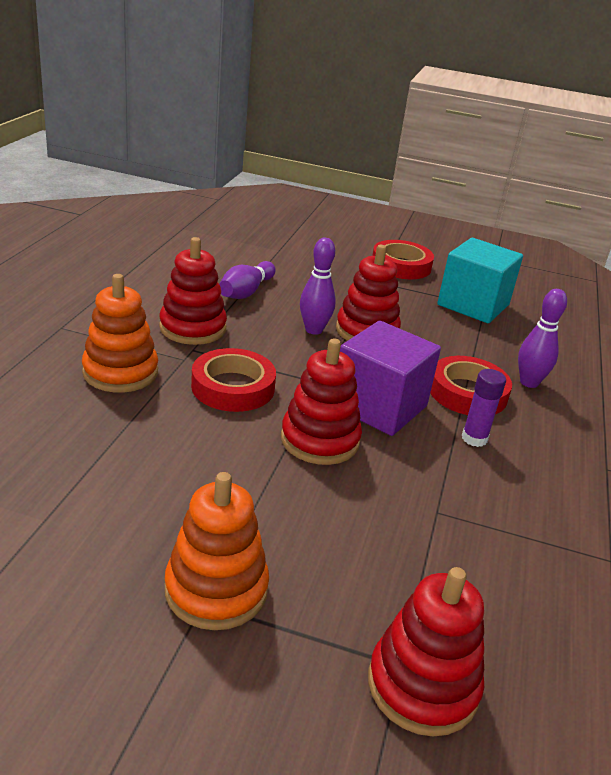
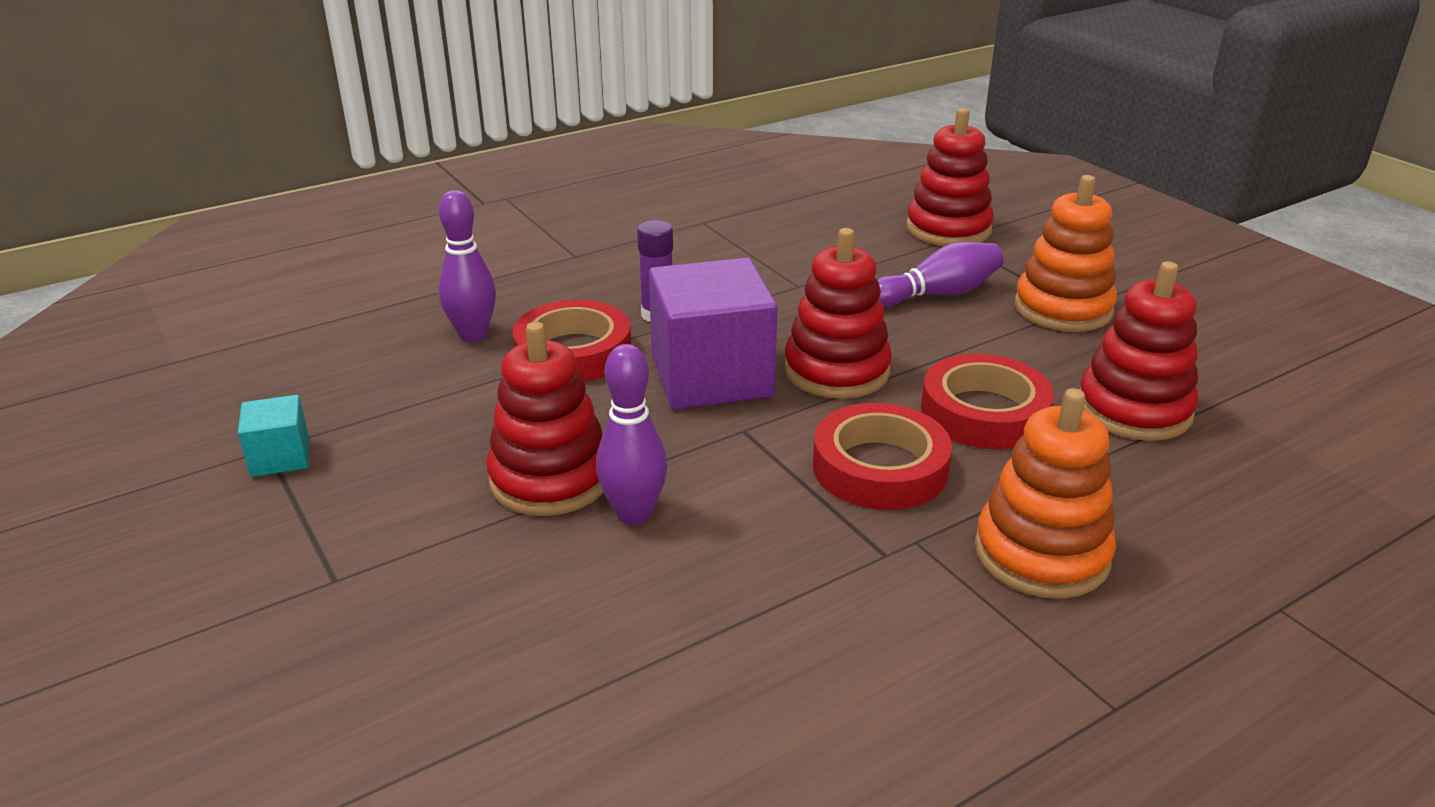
camera: 135 degrees left, 0 degrees up
red stacking toy [159,237,227,345] -> red stacking toy moved to [1080,261,1198,441]
purple bowling pin [219,261,276,299] -> purple bowling pin moved to [877,242,1003,308]
red tape [372,240,434,279] -> red tape moved to [921,354,1054,449]
turquoise cube [437,238,523,323] -> turquoise cube [238,395,309,477], size x0.47

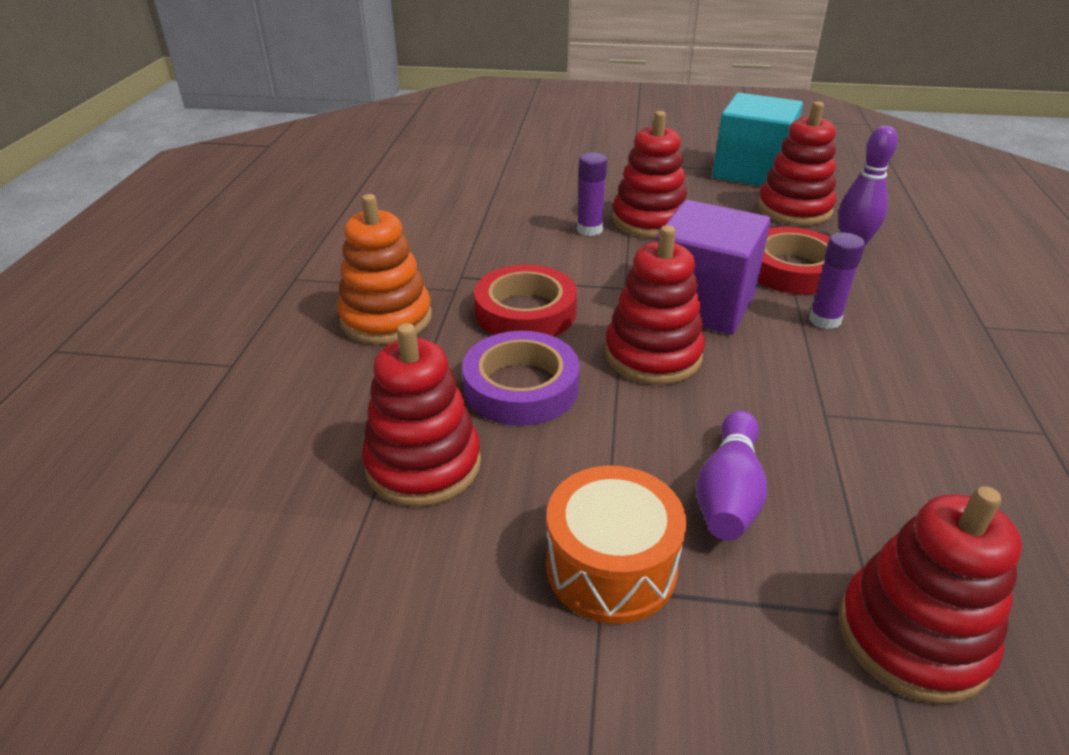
camera: 130 degrees right, 5 degrees up
turquoise cube [238,395,309,477] -> turquoise cube [712,93,803,186], size x2.11
purple bowling pin [596,344,667,525] -> purple glue stick [577,153,607,236]
red tape [921,354,1054,449] -> purple tape [462,331,580,426]
orange stacking toy [1014,175,1117,332] -> orange drum [546,466,687,624]
none -> red stacking toy [758,101,836,226]

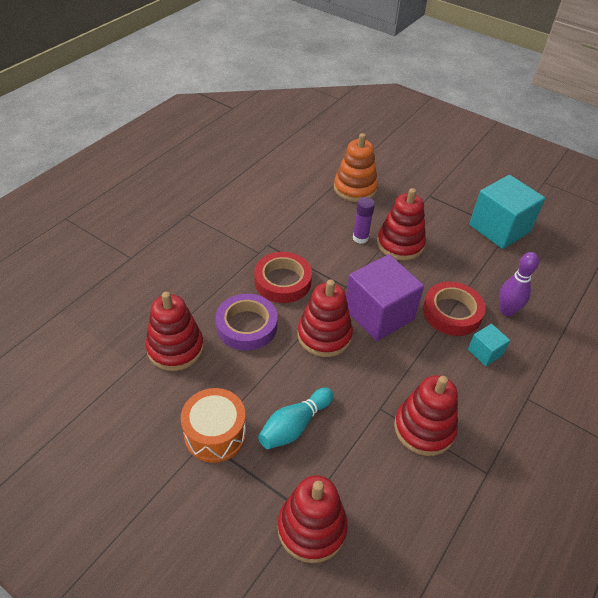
camera: 25 degrees right, 10 degrees up
orange stacking toy [337,194,432,345] -> orange stacking toy moved to [334,133,378,202]
purple bowling pin [696,410,767,540] -> turquoise bowling pin [258,388,334,449]
red stacking toy [758,101,836,226] -> red stacking toy moved to [394,375,458,456]
purple glue stick [809,232,865,329] -> none
none -> turquoise cube [468,324,510,366]

